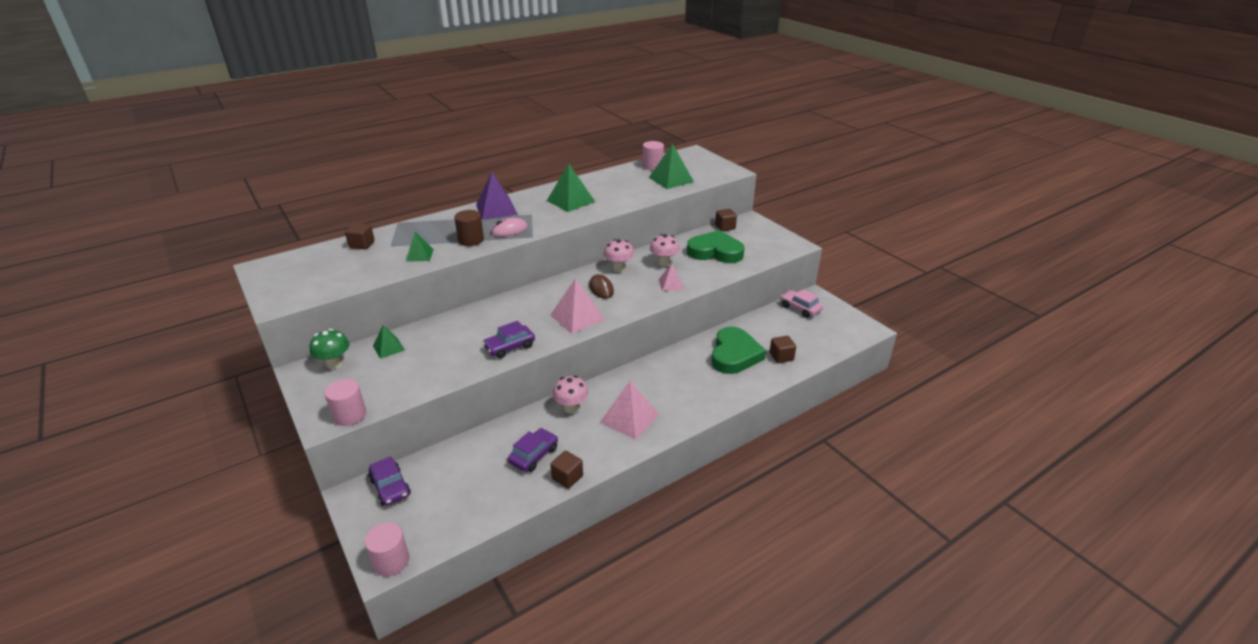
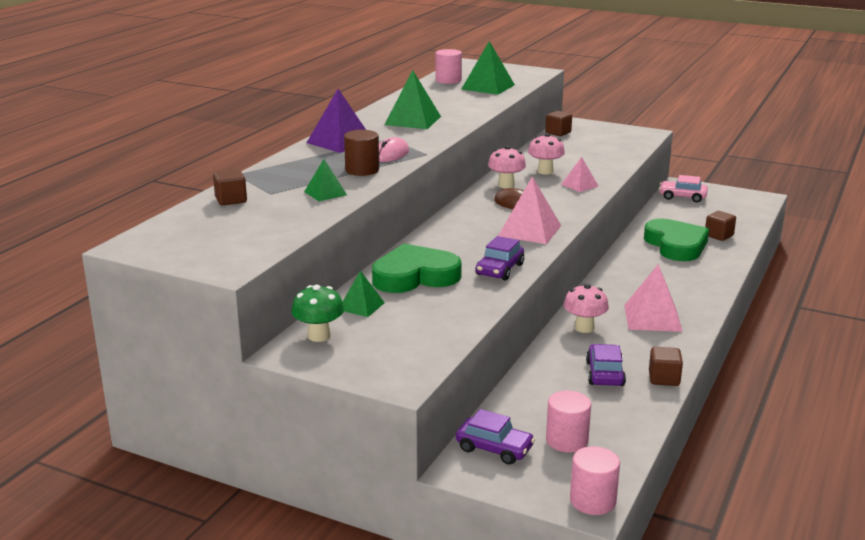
camera: 30 degrees left, 10 degrees down
pink cylinder [325,379,366,426] -> pink cylinder moved to [546,391,591,452]
green heart [687,230,745,263] -> green heart moved to [372,244,462,293]

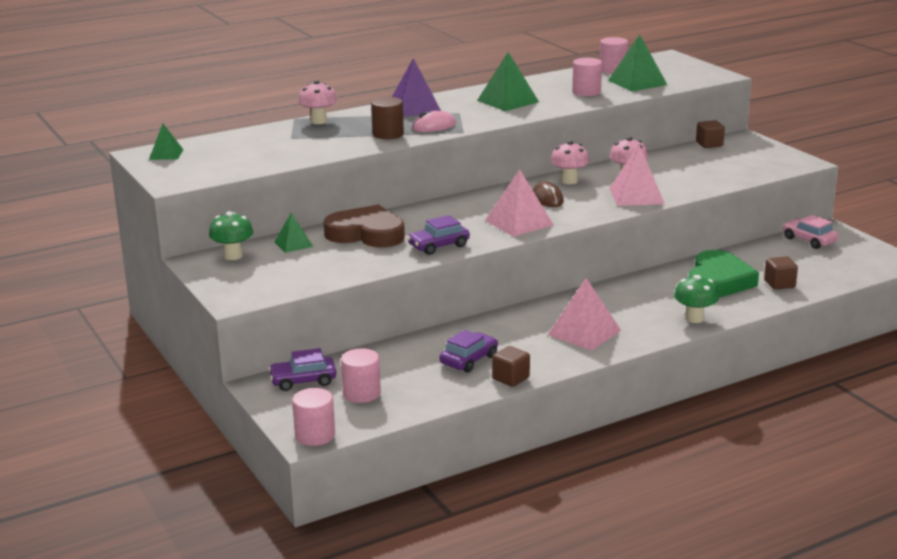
camera: 35 degrees right, 0 degrees up
brown cube [213,169,247,205] -> none
green pyramid [304,159,347,201] -> green pyramid moved to [149,124,184,160]
green heart [372,244,462,293] -> brown heart [324,204,405,247]
purple car [456,409,535,465] -> purple car turned 105 degrees clockwise [268,348,337,391]
pink pyramid [561,157,598,192] -> pink pyramid [609,145,665,206], size x1.70
pink mushroom [564,284,609,333] -> pink mushroom moved to [298,81,337,124]
none -> pink cylinder [572,58,602,96]
none -> green mushroom [674,275,719,323]

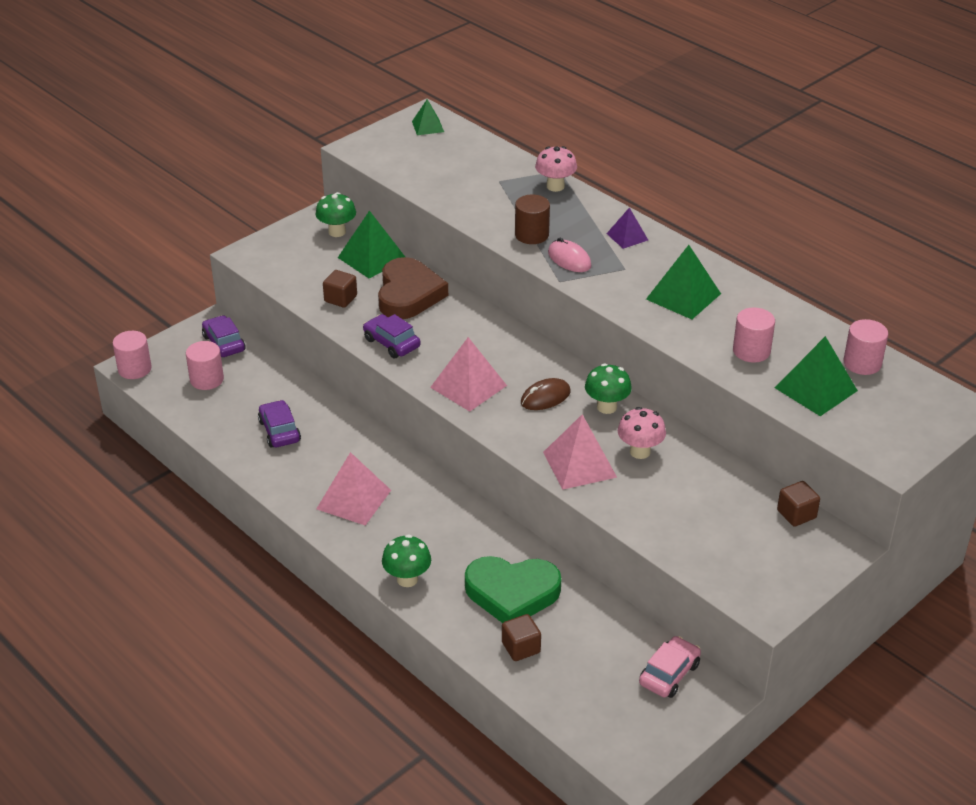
camera: 75 degrees right, 15 degrees up
green pyramid [274,213,313,253] -> green pyramid [338,210,405,279], size x1.70
purple pyramid [392,58,441,117] -> purple pyramid [606,207,648,249], size x0.59
purple car [440,330,498,373] -> purple car turned 135 degrees counterclockwise [258,400,301,448]
brown cube [492,346,530,387] -> brown cube moved to [323,270,357,308]
pink mushroom [550,141,589,184] -> green mushroom [585,363,632,414]

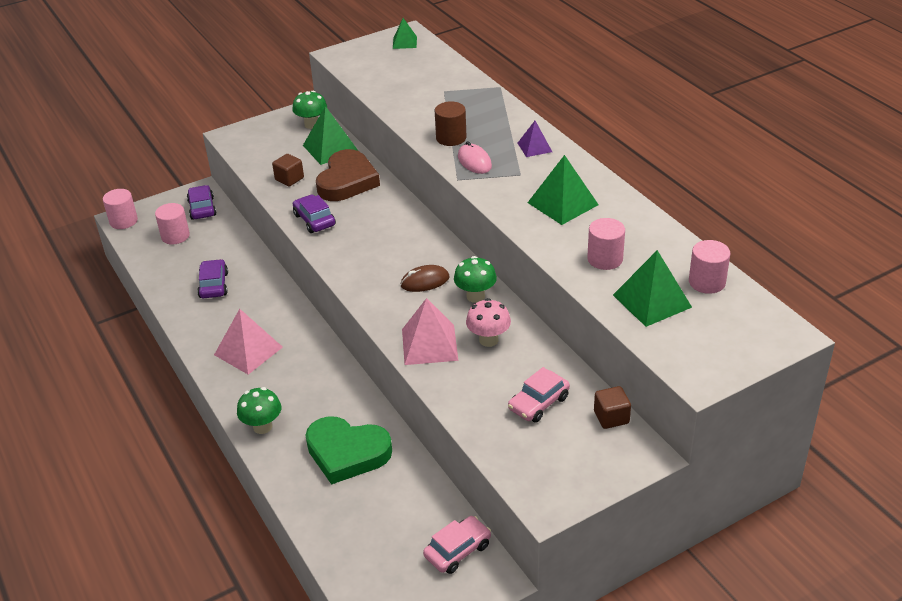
camera: 15 degrees right, 0 degrees up
pink pyramid [430,337,507,412] -> none
brown cube [502,614,541,661] -> none
pink mushroom [535,146,577,192] -> none
none -> pink car [508,367,570,423]

